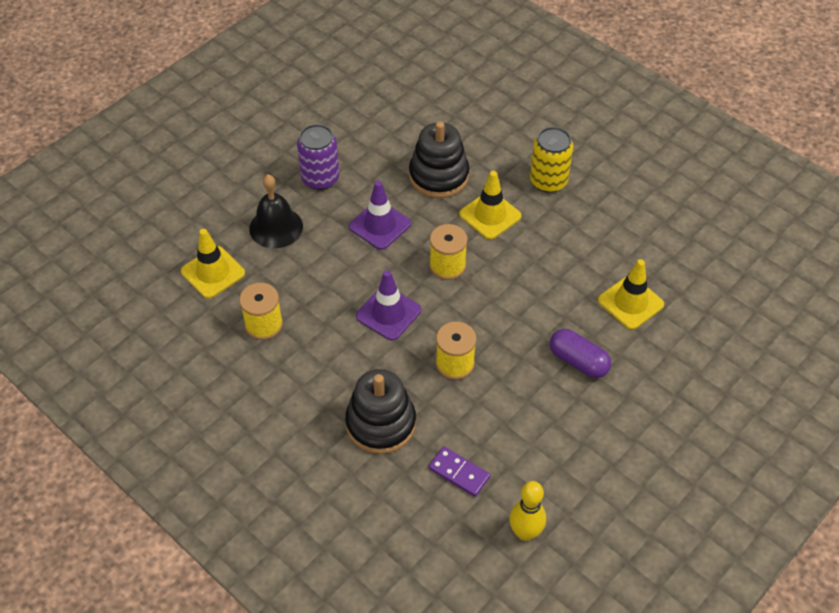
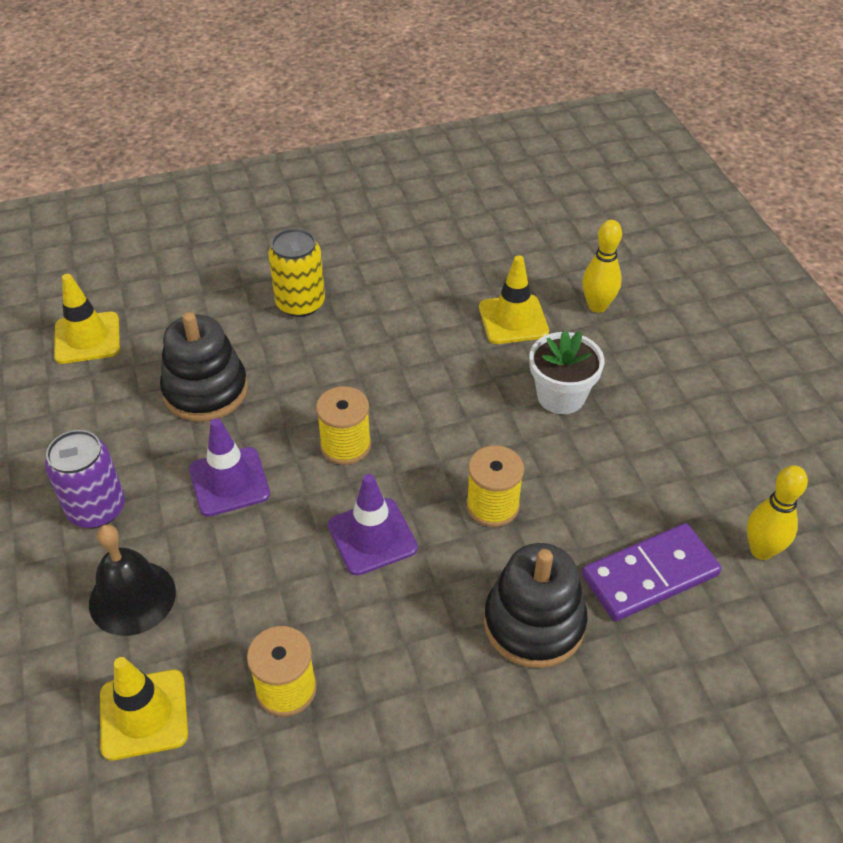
camera: 60 degrees left, 5 degrees down
purple domino [428,446,490,497] -> purple domino [582,523,722,621], size x1.64
yellow traffic cone [459,171,522,240] -> yellow traffic cone moved to [54,274,120,364]
purple capsule [550,329,611,378] -> white flower pot [529,330,604,414]
none -> yellow bowling pin [582,220,622,313]

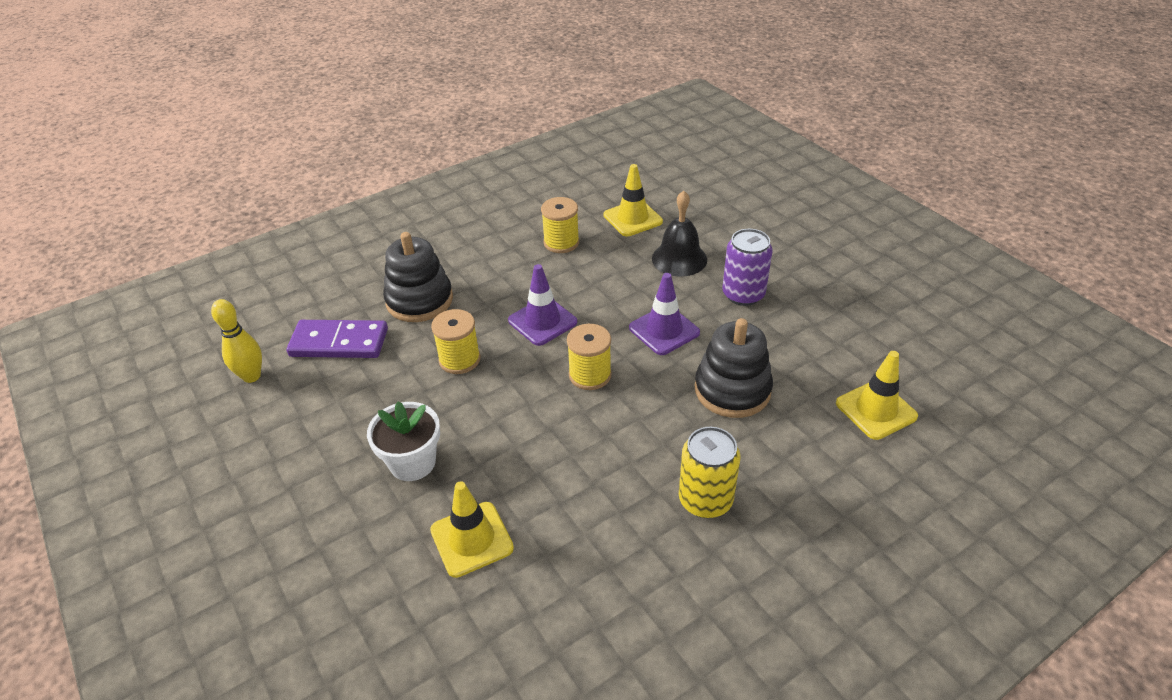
camera: 165 degrees right, 5 degrees down
yellow bowling pin [582,220,622,313] -> none
purple domino [582,523,722,621] -> purple domino turned 45 degrees clockwise [287,320,388,358]

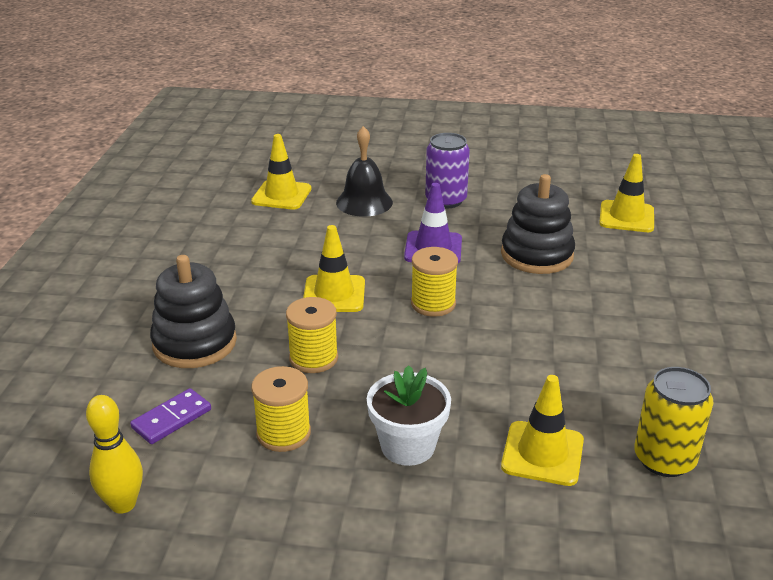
camera: 50 degrees left, 10 degrees down
purple domino [287,320,388,358] -> purple domino [130,388,211,444], size x0.61
purple traffic cone [508,264,577,346] -> yellow traffic cone [303,225,365,312]
yellow spool [541,197,579,253] -> yellow spool moved to [251,366,311,452]
yellow can [679,427,741,518] -> yellow can moved to [634,367,713,477]

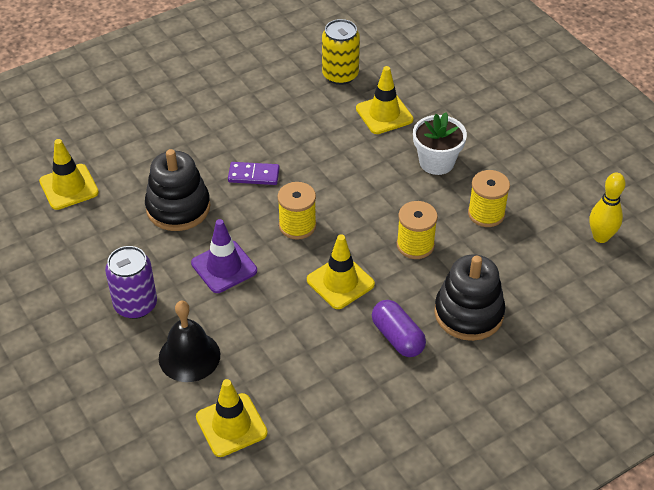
camera: 130 degrees left, 15 degrees up
purple domino [130,388,211,444] -> purple domino moved to [228,162,280,185]
none -> purple capsule [372,300,426,357]

